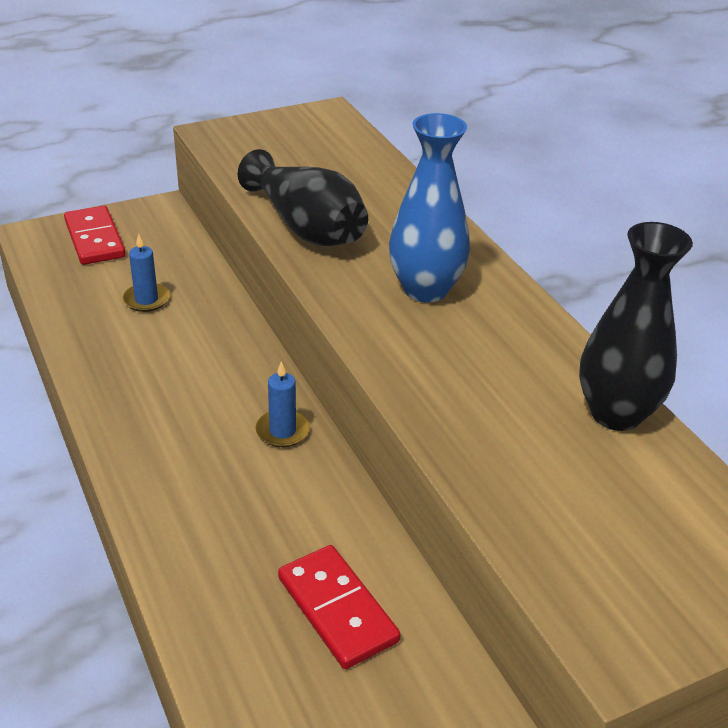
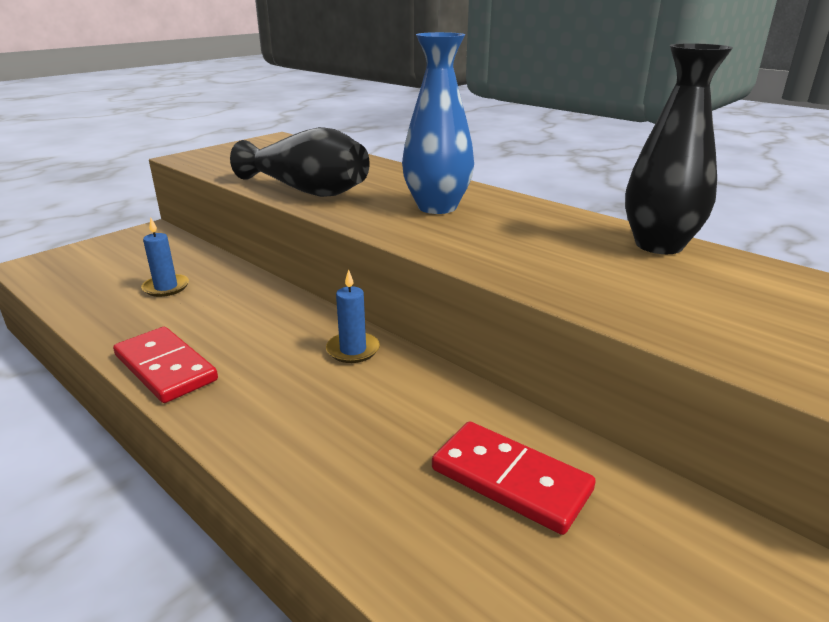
camera: 20 degrees left, 10 degrees down
red domino [64,206,126,265] -> red domino moved to [113,327,218,403]

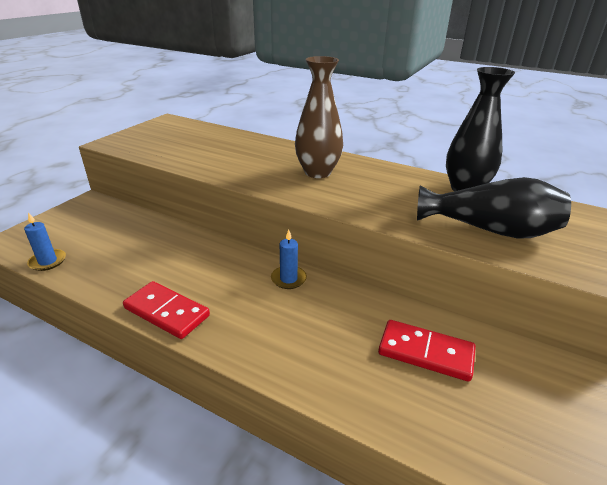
camera: 15 degrees left, 5 degrees up
blue candle [141,218,189,297] -> blue candle moved to [24,212,66,271]
black vase [230,127,370,197] -> black vase moved to [417,177,571,239]
blue vase [402,32,474,214] -> brown vase [295,56,343,178]

